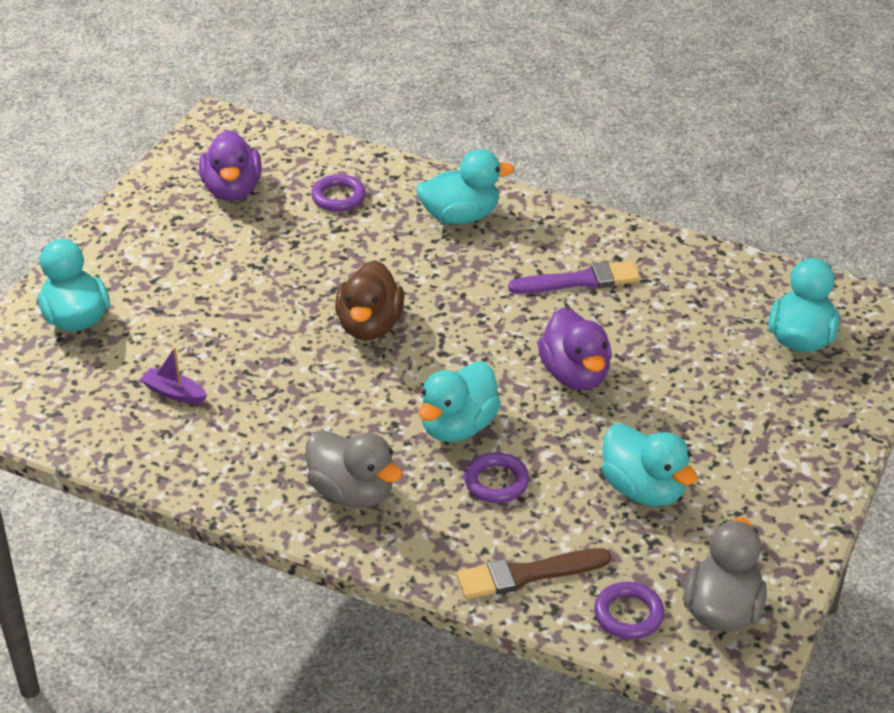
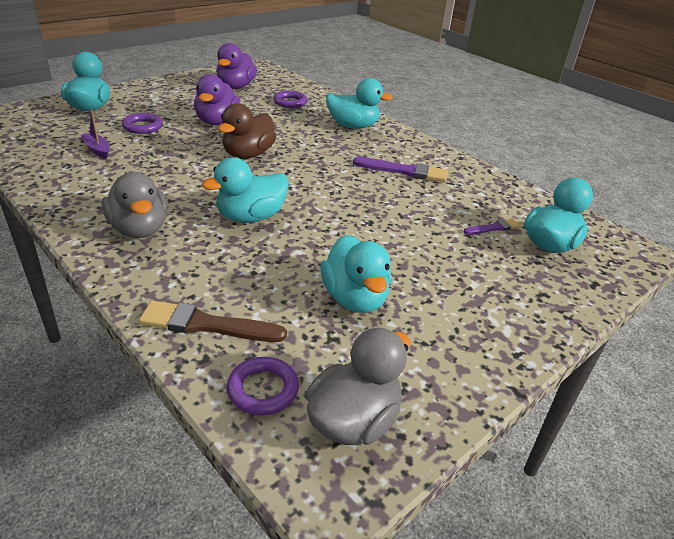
camera: 20 degrees right, 5 degrees down
purple ring [464,452,529,503] -> purple ring moved to [122,113,163,134]
purple duck [538,308,612,390] -> purple duck moved to [194,74,240,125]
none -> purple brush [463,218,521,235]

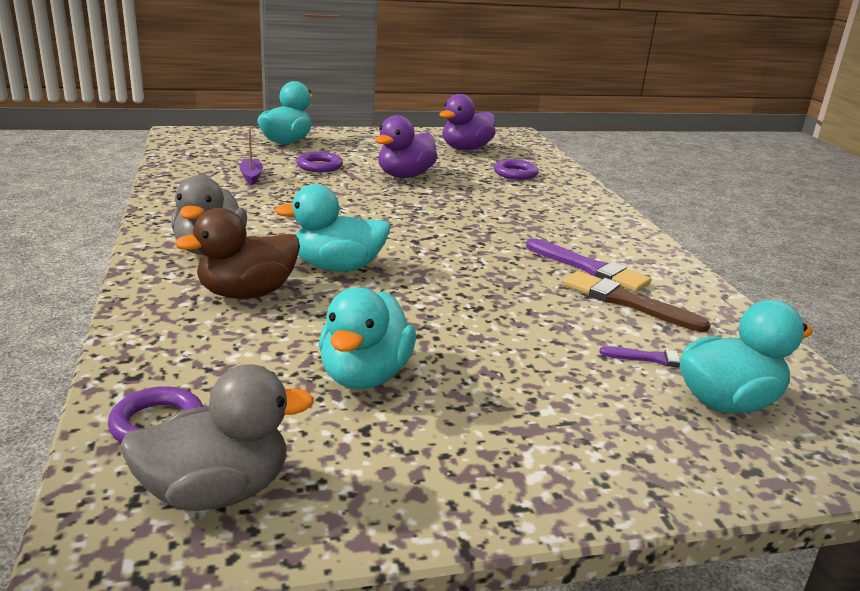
camera: 30 degrees right, 10 degrees down
brown brush [139,301,287,342] -> brown brush moved to [563,271,711,332]
brown duck [218,103,276,159] -> brown duck moved to [174,208,300,299]
turquoise duck [326,78,393,128] -> none

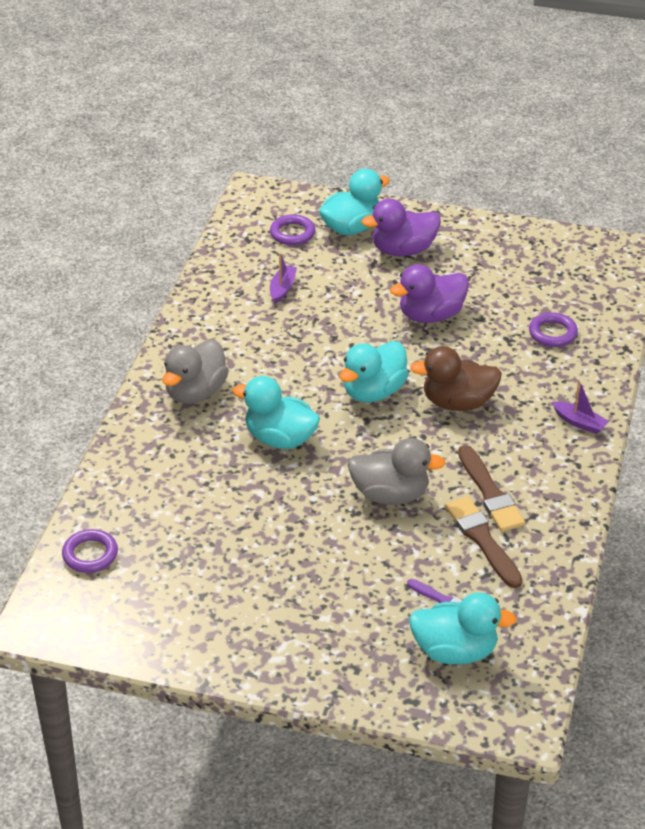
camera: 30 degrees right, 15 degrees up
grey duck [119,364,314,511] -> grey duck moved to [348,438,445,505]
brown duck [174,208,300,299] -> brown duck moved to [410,346,502,411]
purple ring [297,151,343,172] -> purple ring moved to [270,214,315,245]
turquoise duck [319,287,416,389] -> turquoise duck moved to [339,341,408,402]
purple duck [439,94,496,150] -> purple duck moved to [361,198,441,256]
purple brush [526,238,651,292] -> brown brush [458,445,525,532]
none -> purple boat [552,380,609,434]

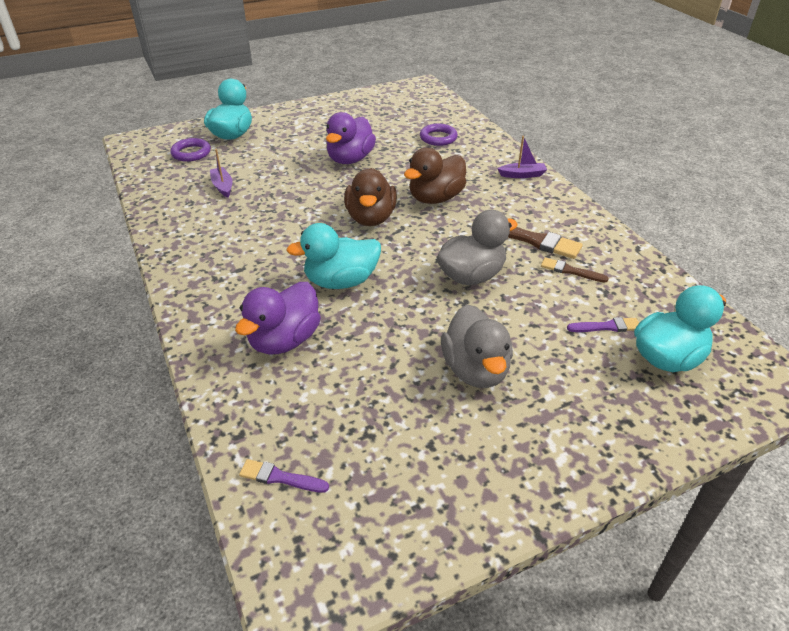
camera: 40 degrees left, 0 degrees up
purple ring [62,529,118,573] -> purple brush [239,459,329,493]
grey duck [162,339,229,404] -> grey duck moved to [441,304,513,388]
turquoise duck [339,341,408,402] -> brown duck [344,168,397,226]
purple duck [361,198,441,256] -> purple duck moved to [235,282,321,354]
brown brush [445,496,523,588] -> brown brush [541,257,609,282], size x0.58

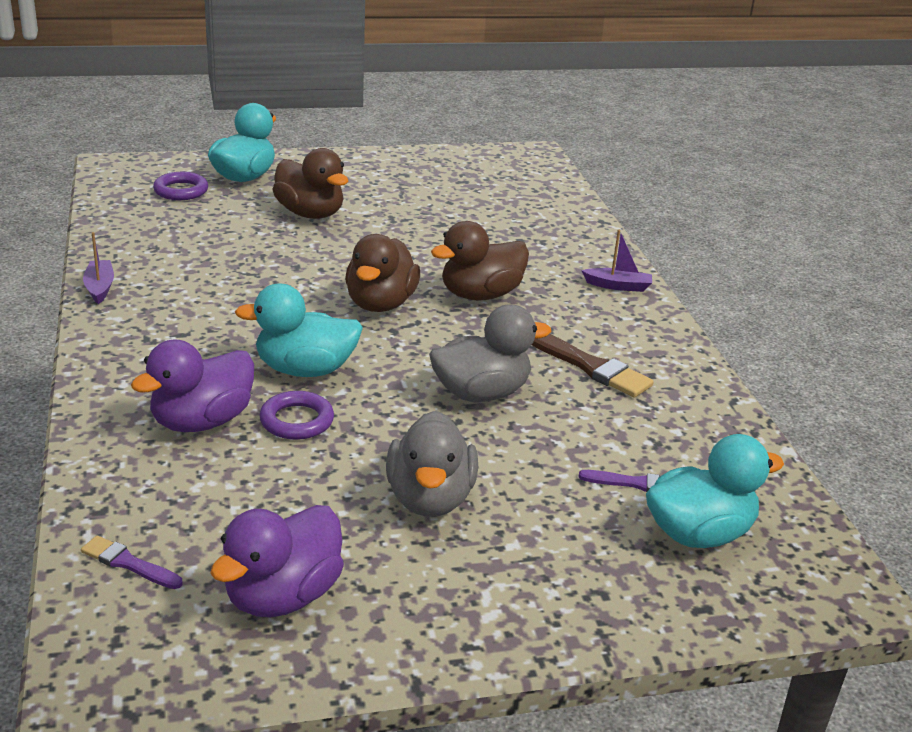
camera: 10 degrees right, 10 degrees down
purple boat [210,149,232,198] -> purple boat moved to [83,232,114,304]
purple duck [326,112,376,164] -> purple duck moved to [210,505,344,617]
purple ring [420,123,458,146] -> purple ring moved to [259,391,334,440]
brown brush [541,257,609,282] -> none
none -> brown duck [272,148,348,219]

